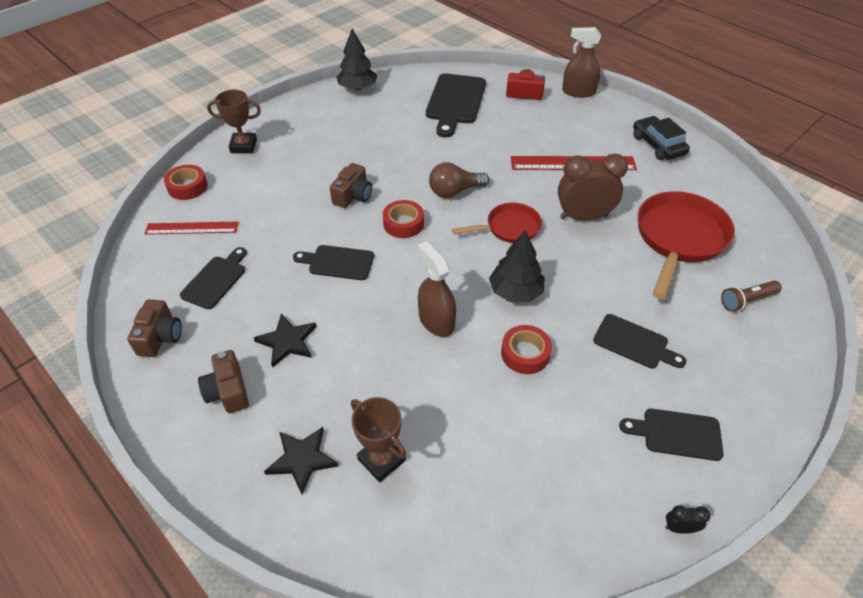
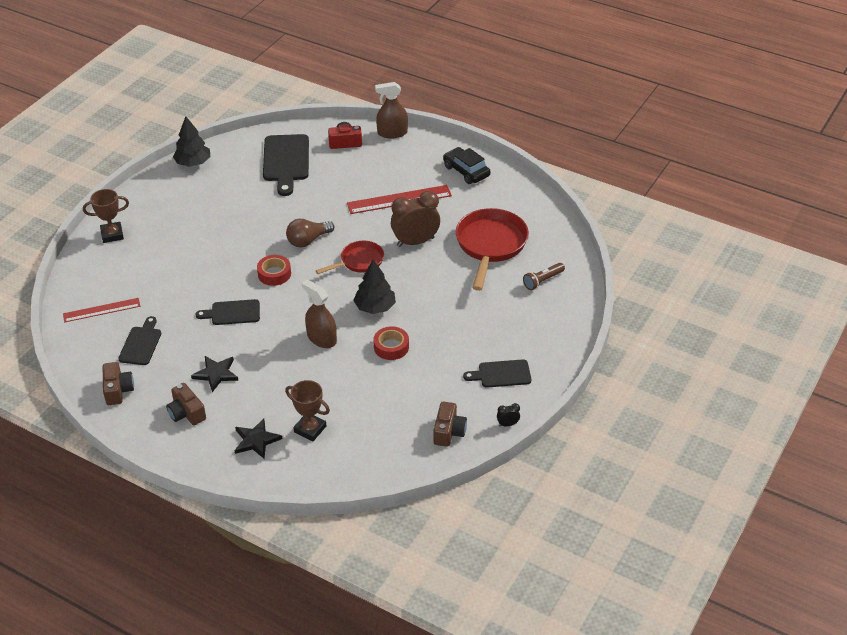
camera: 15 degrees left, 5 degrees down
red tape [164,165,208,200] -> none
brown camera [330,163,372,208] -> brown camera moved to [433,401,467,447]
black cutting board [593,314,686,368] -> none

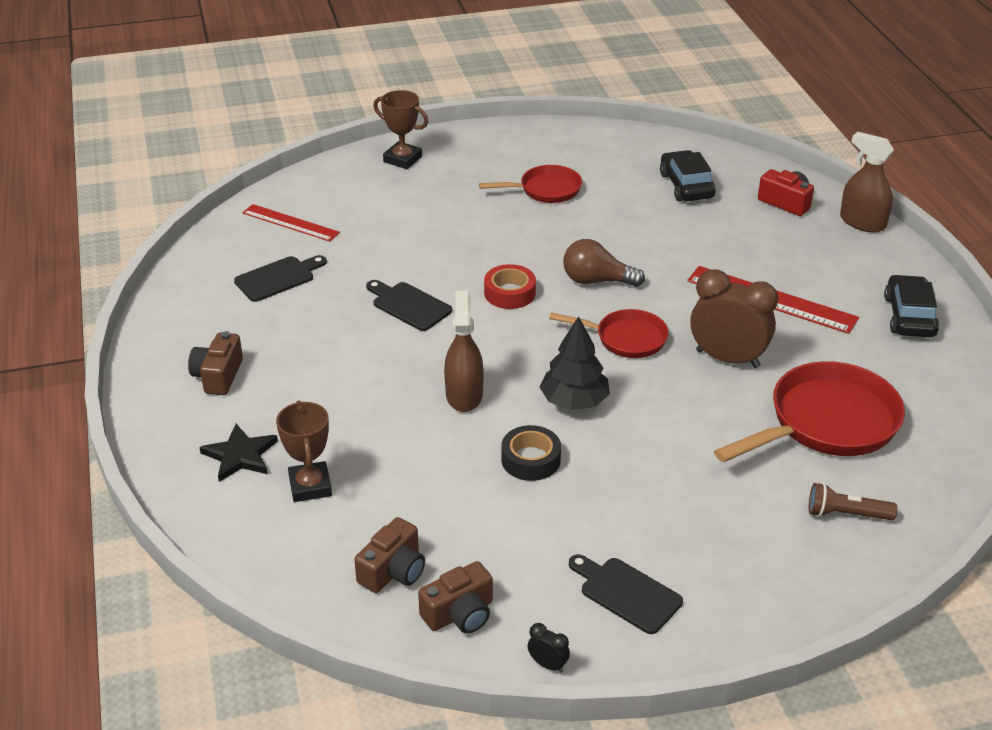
camera: 45 degrees right, 5 degrees down
brown camera [103,362,134,405] -> brown camera moved to [354,517,425,593]
black tree [173,116,210,167] -> none
black star [191,356,239,392] -> none
black cutting board [263,134,309,196] -> black car [660,150,716,201]
red tape [374,326,409,360] -> black tape [501,425,561,481]
none -> red pan [479,165,582,203]

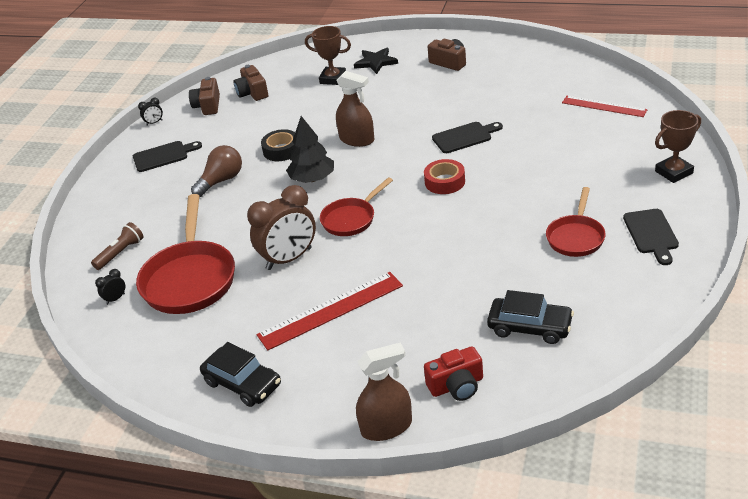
camera: 125 degrees right, 0 degrees up
black cutting board [234,255,327,302] -> black cutting board moved to [623,209,679,265]
red ruler [242,204,340,242] -> red ruler turned 60 degrees clockwise [562,96,648,117]
brown light bulb [563,239,645,287] -> brown light bulb moved to [191,145,242,197]
none -> black clock [95,269,125,305]

